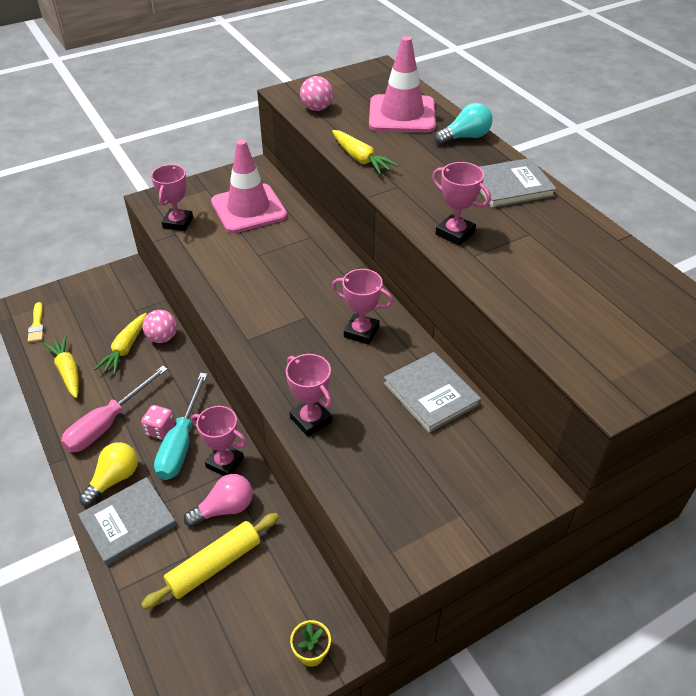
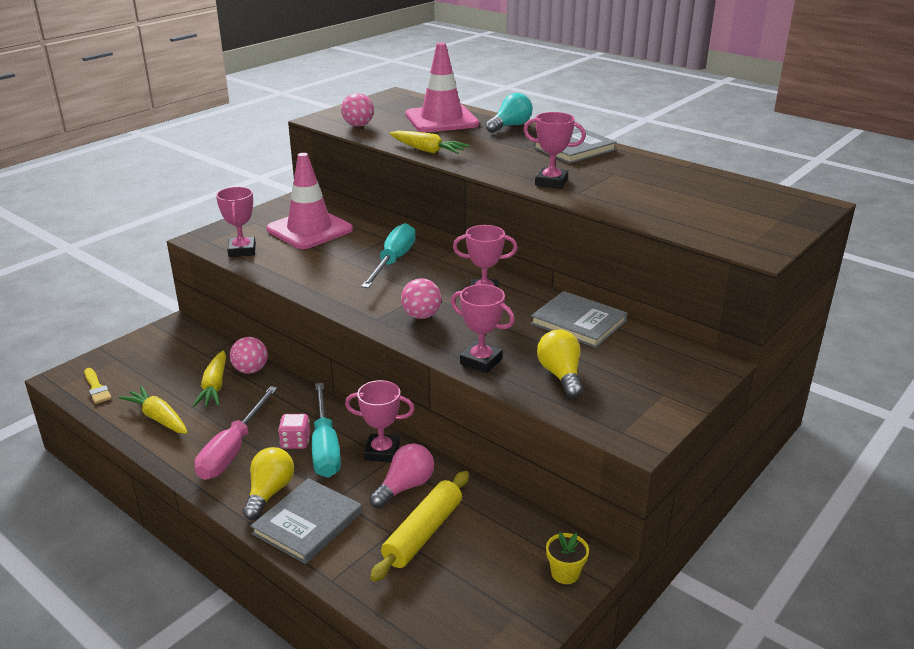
camera: 20 degrees left, 15 degrees down
none -> turquoise screwdriver [361,223,415,288]
none -> pink ball [401,278,442,319]
none -> yellow light bulb [537,329,583,398]

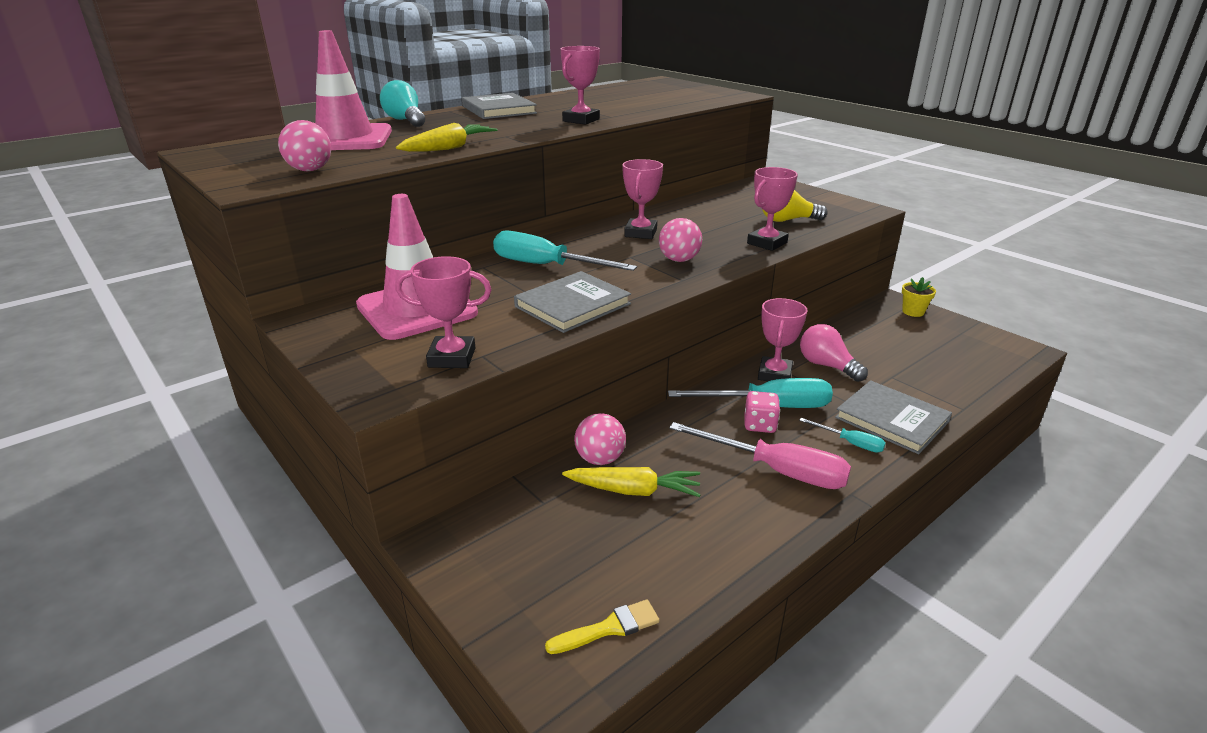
camera: 80 degrees left, 0 degrees up
yellow carrot [119,386,188,434] -> none
yellow light bulb [243,447,294,520] -> turquoise screwdriver [799,418,886,453]
yellow rolling pin [370,471,469,582] -> none
grey book [530,291,627,348] -> grey book moved to [514,271,631,333]

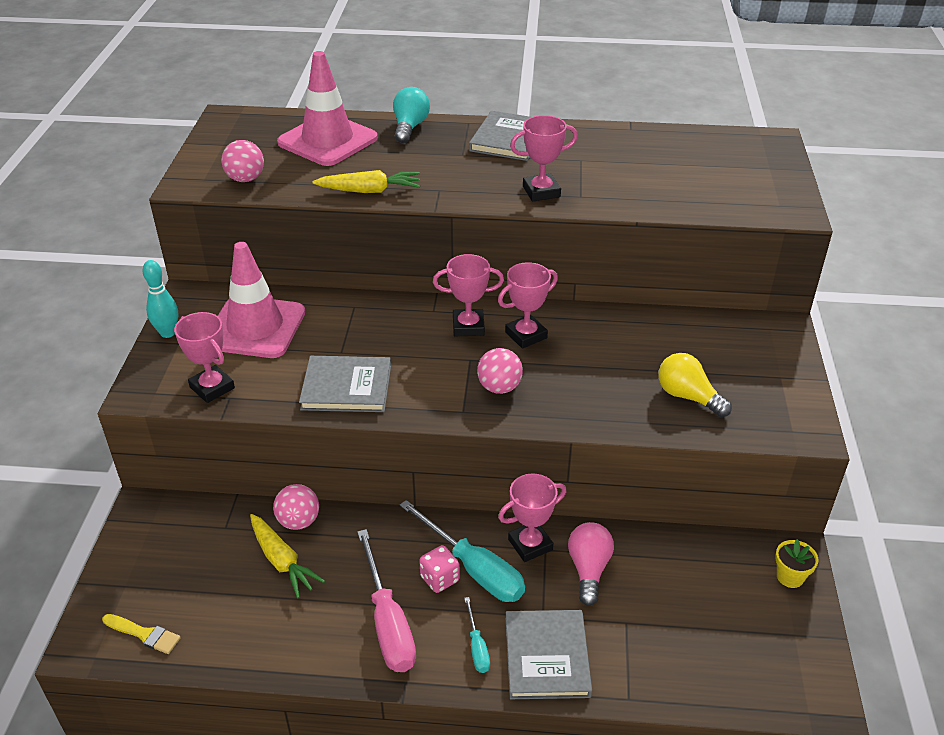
camera: 45 degrees right, 10 degrees up
turquoise screwdriver [493,230,637,271] -> none
pink trophy [747,167,798,251] -> pink trophy moved to [433,254,504,336]
none -> turquoise bowling pin [142,260,178,338]

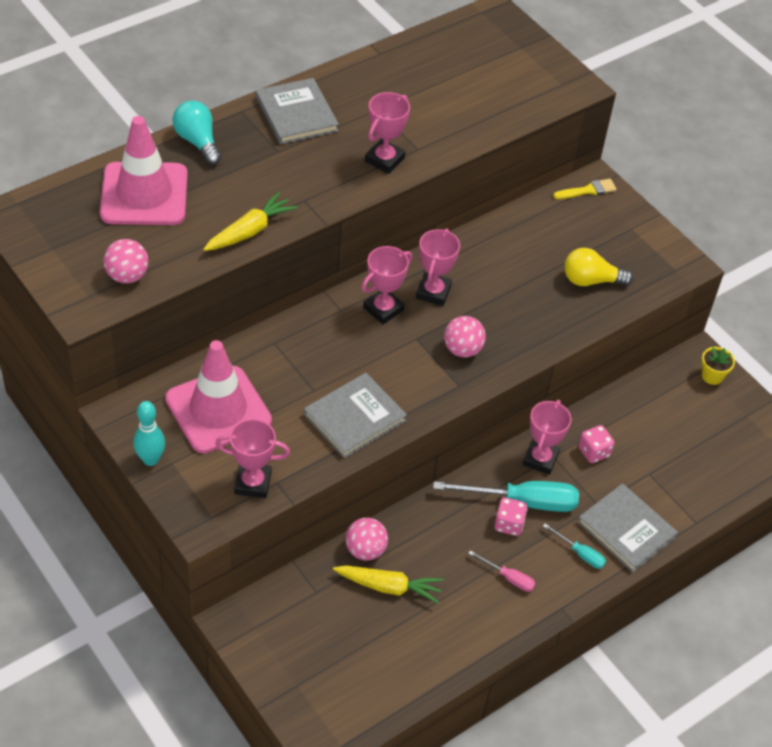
camera: 45 degrees left, 10 degrees up
yellow brush [102,614,181,654] -> yellow brush moved to [553,179,617,199]
pink screwdriver [357,529,416,672] -> pink screwdriver [468,550,535,592], size x0.49
pink light bulb [568,522,614,606] -> pink dice [578,425,614,463]

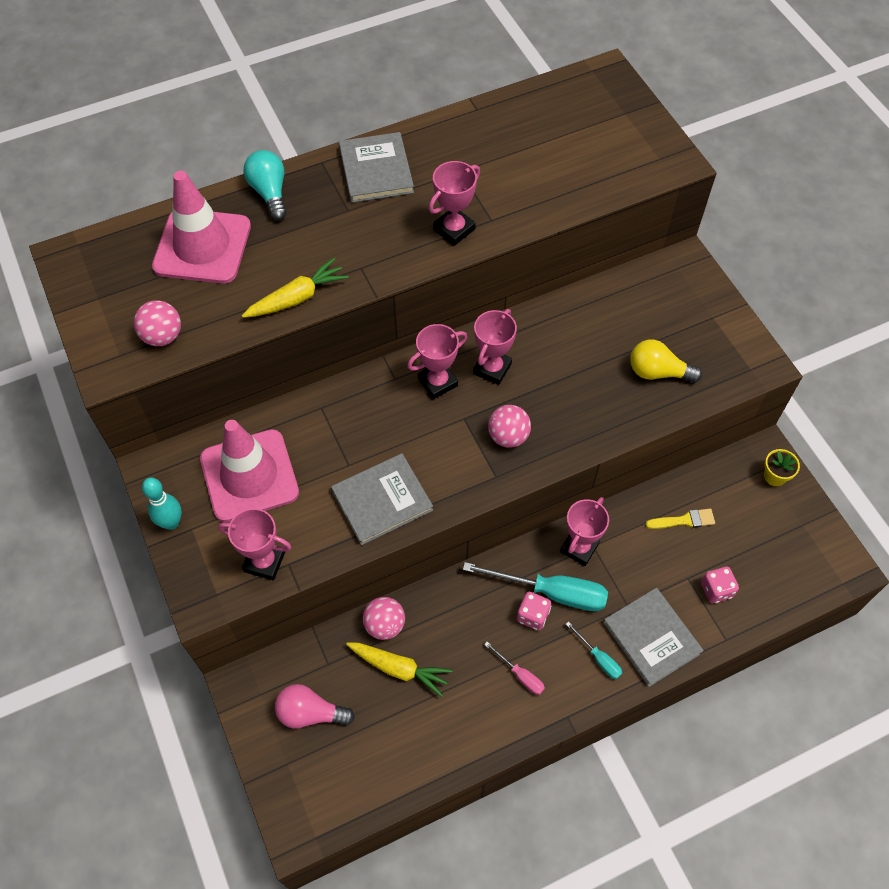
camera: 15 degrees right, 10 degrees up
yellow brush [553,179,617,199] -> yellow brush moved to [646,509,715,529]
pink dice [578,425,614,463] -> pink dice moved to [701,566,739,604]
none -> pink light bulb [275,684,355,729]

